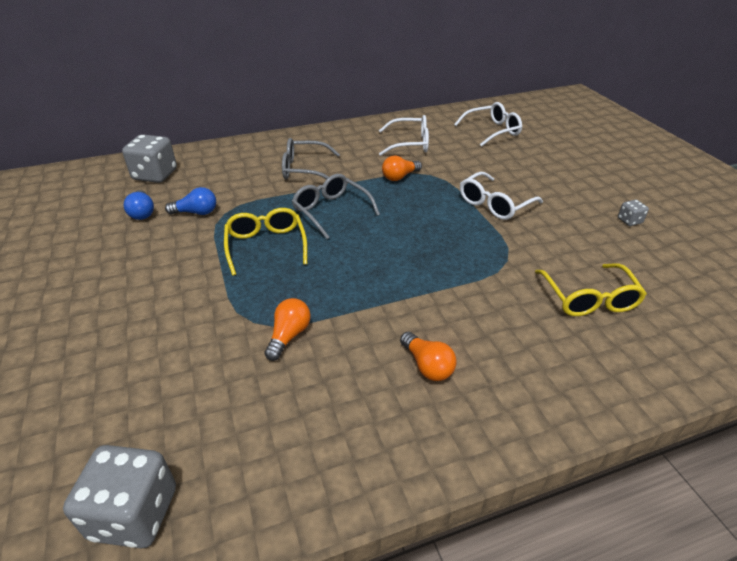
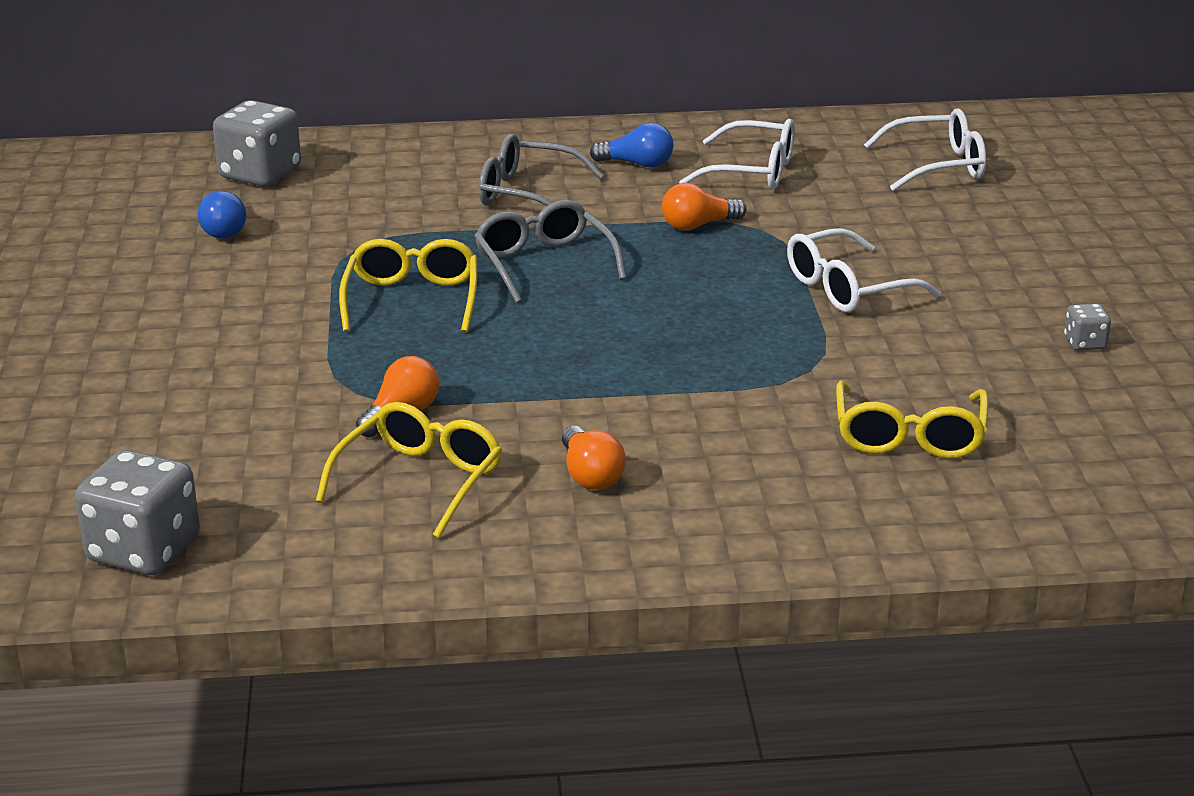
camera: 15 degrees right, 10 degrees down
blue light bulb [165,187,216,215] -> blue light bulb moved to [590,122,673,168]
none -> yellow glasses [316,402,502,538]

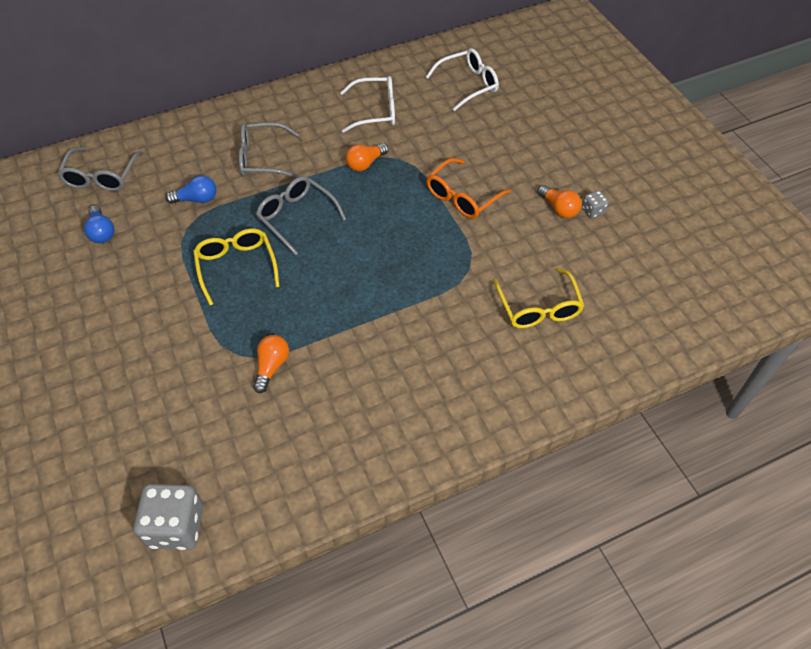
camera: 20 degrees left, 25 degrees up
grey dice [213,100,301,186] -> grey glasses [57,147,142,191]
yellow glasses [316,402,502,538] -> none
orange light bulb [562,426,626,490] -> orange light bulb moved to [538,185,582,218]
blue light bulb [590,122,673,168] -> blue light bulb moved to [166,175,216,204]
white glasses [787,228,941,312] -> orange glasses [426,158,511,219]

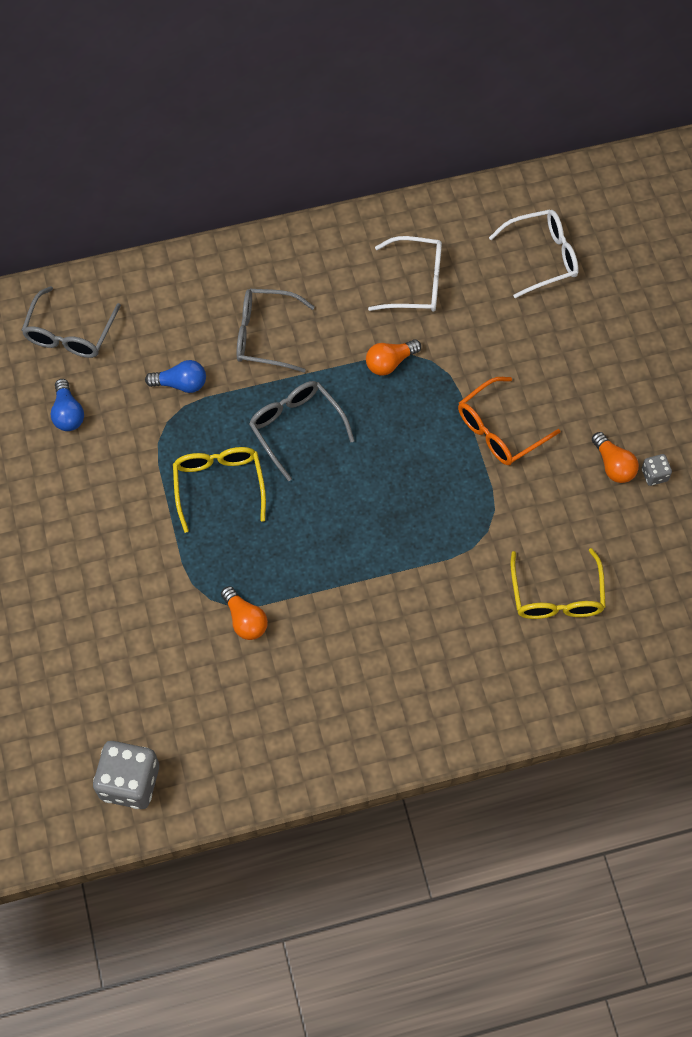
camera: 10 degrees right, 10 degrees up
orange light bulb [253,335,289,393] -> orange light bulb turned 120 degrees clockwise [221,586,268,640]

